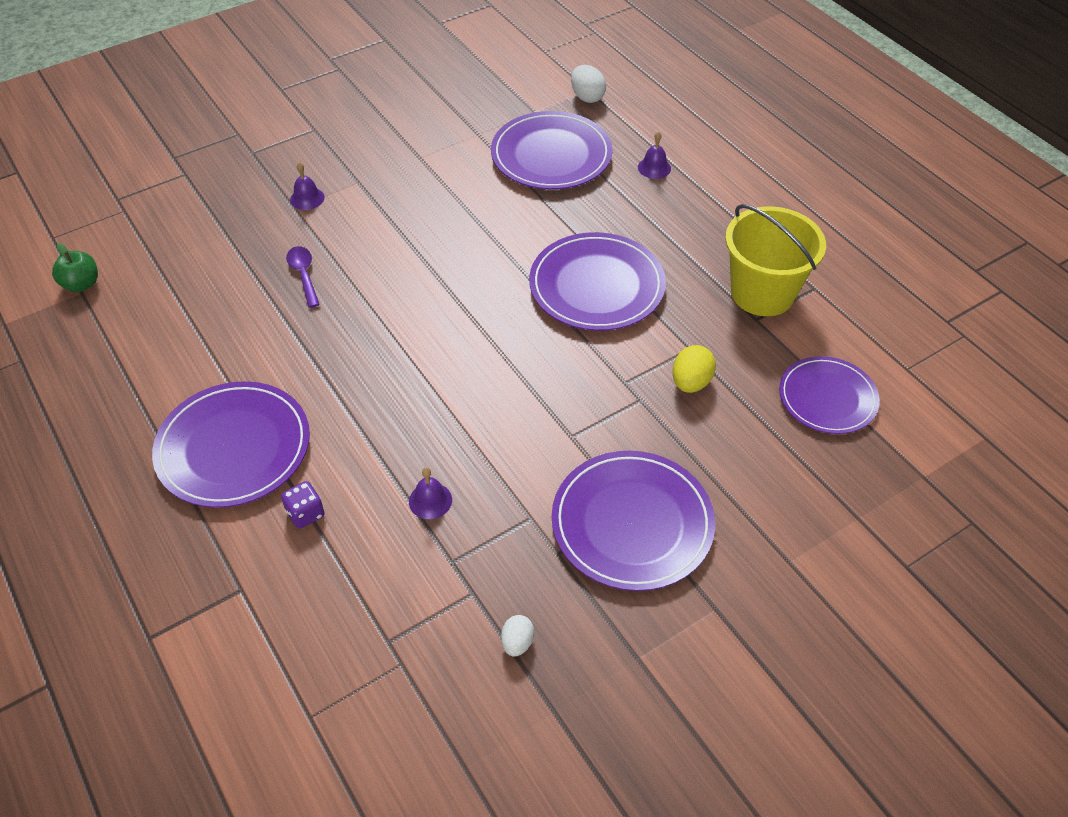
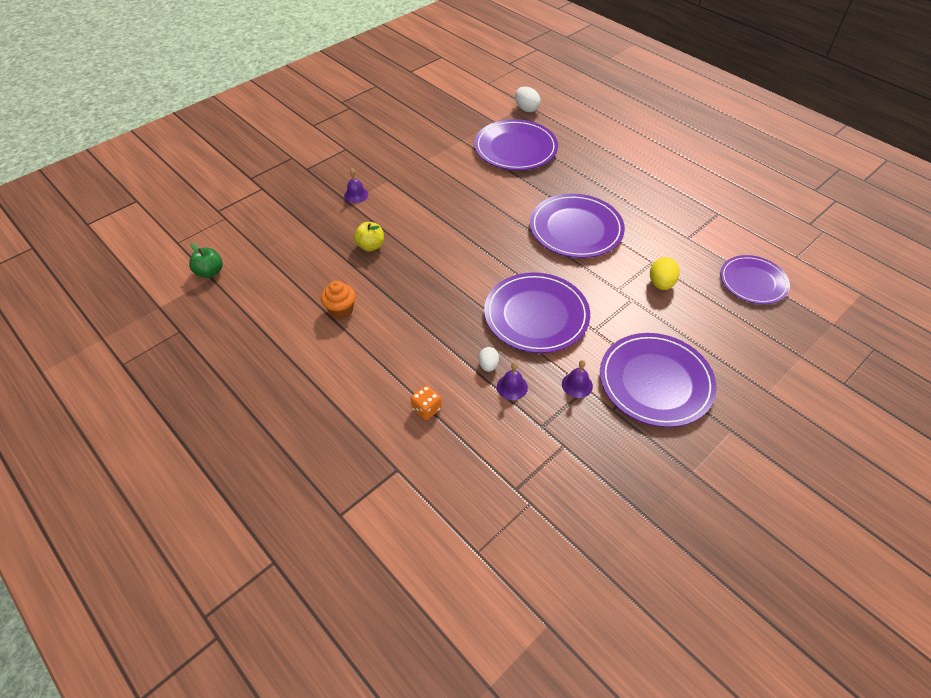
camera: 10 degrees left, 0 degrees up
purple plate [152,381,310,508] -> purple plate moved to [484,272,590,353]
purple dice [281,481,325,529] -> orange dice [411,385,441,420]
purple spoon [286,246,320,308] -> yellow apple [354,222,384,251]
white egg [501,615,534,657] -> white egg moved to [479,347,499,372]
purple bell [638,131,671,179] -> purple bell moved to [562,360,593,398]
yellow bucket [725,204,826,316] -> none
none -> orange cupcake [321,281,356,319]

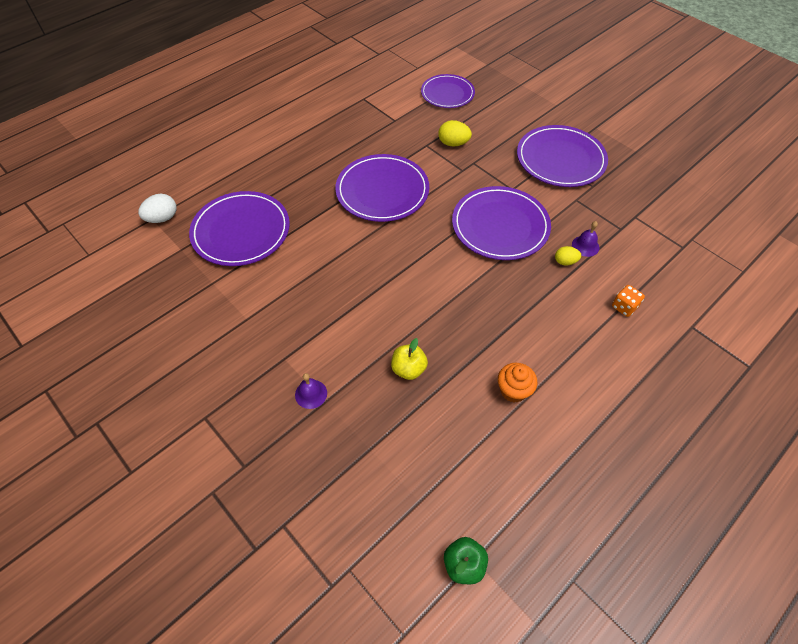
camera: 90 degrees left, 5 degrees up
white egg [479,347,499,372] -> yellow egg [555,246,581,265]
purple bell [562,360,593,398] -> none

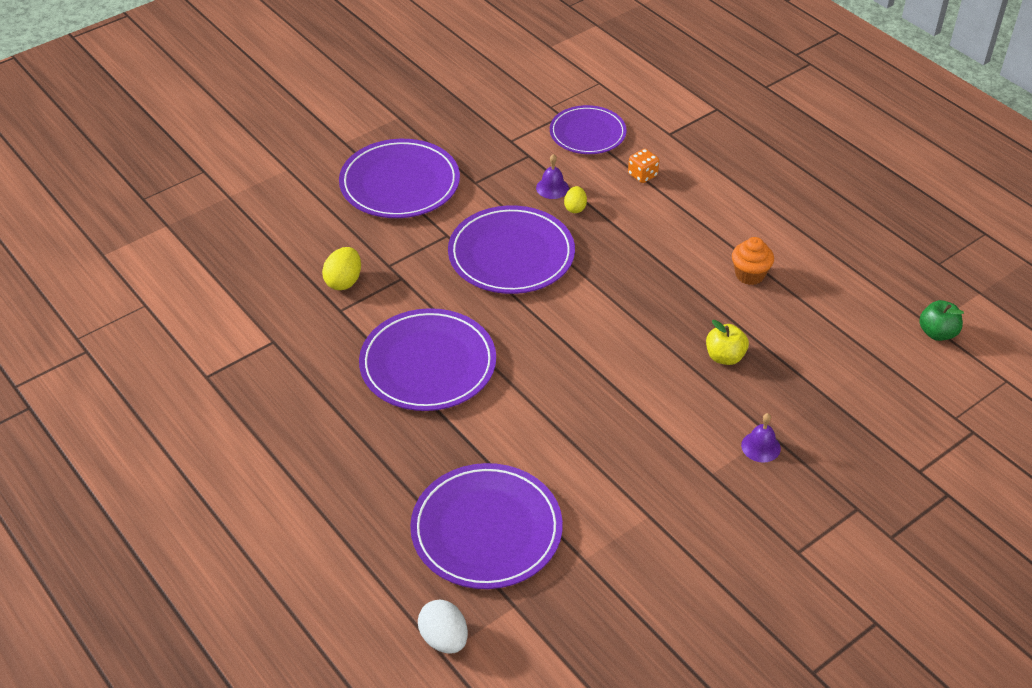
camera: 85 degrees left, 10 degrees down
purple plate [421,74,475,108] -> purple plate moved to [550,105,627,154]

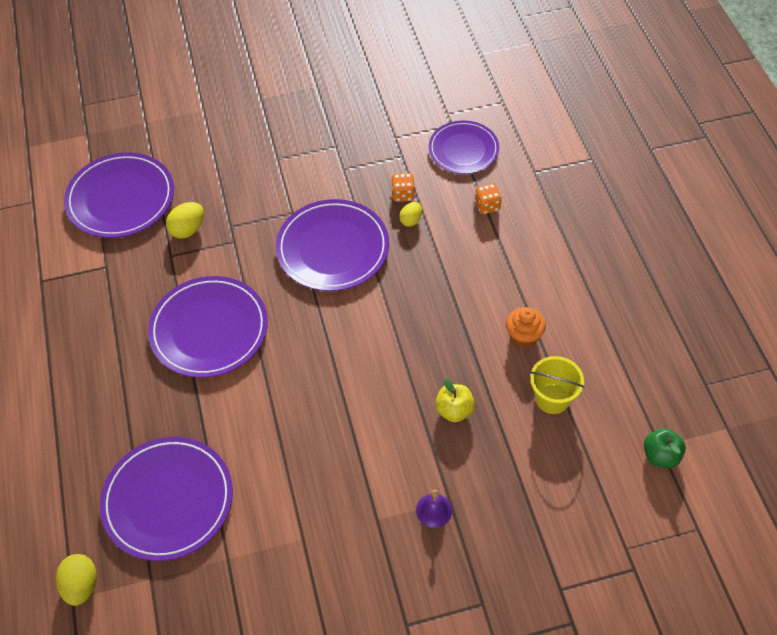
camera: 25 degrees right, 10 degrees up
purple plate [339,139,460,218] -> purple plate moved to [64,152,174,238]
white egg [418,600,468,653] -> yellow egg [56,554,96,606]
purple bell [536,154,569,199] -> orange dice [391,173,415,202]
none -> yellow bucket [530,356,584,414]

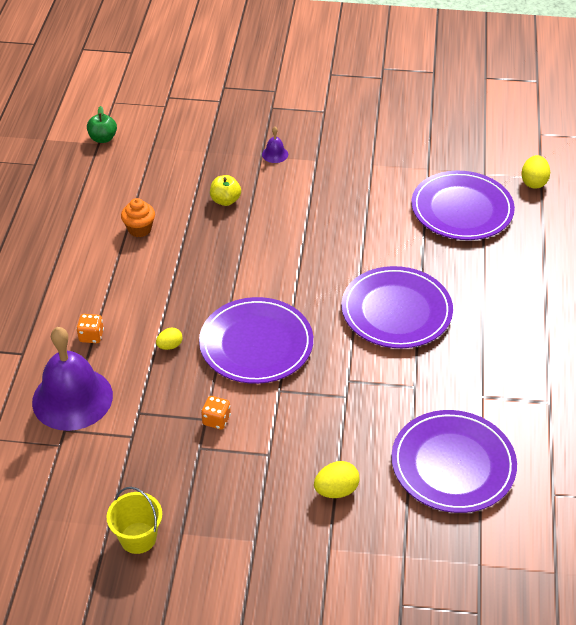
camera: 160 degrees left, 10 degrees down
yellow egg [166,202,204,239] -> yellow egg moved to [314,461,359,498]
orange dice [391,173,415,202] -> orange dice moved to [201,396,231,430]
purple plate [429,120,499,174] -> purple bell [32,327,113,431]
yellow bucket [530,356,584,414] -> yellow bucket moved to [107,487,162,554]

